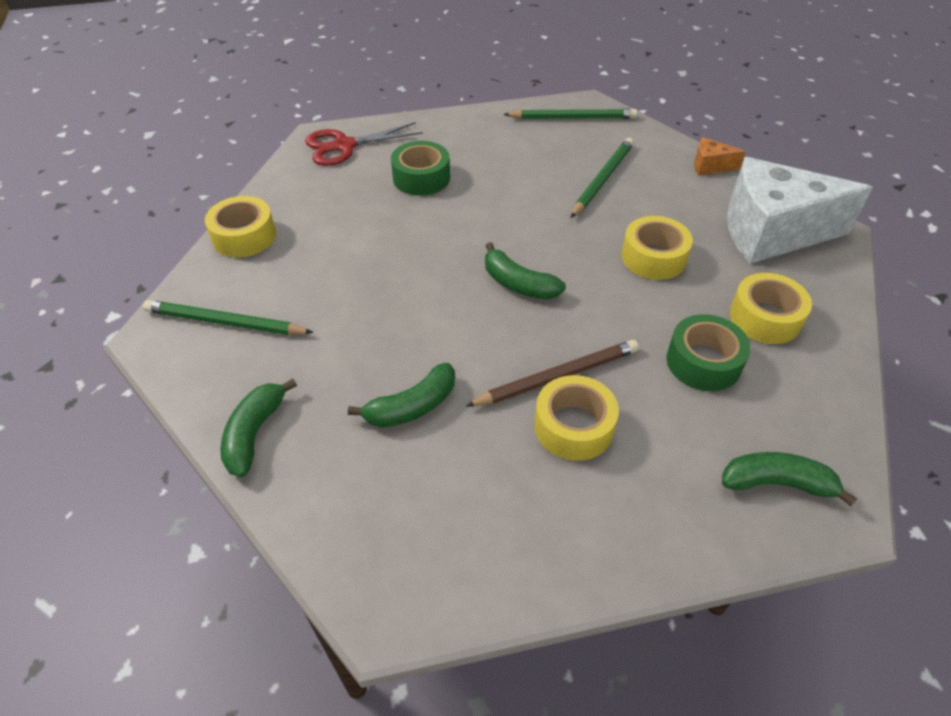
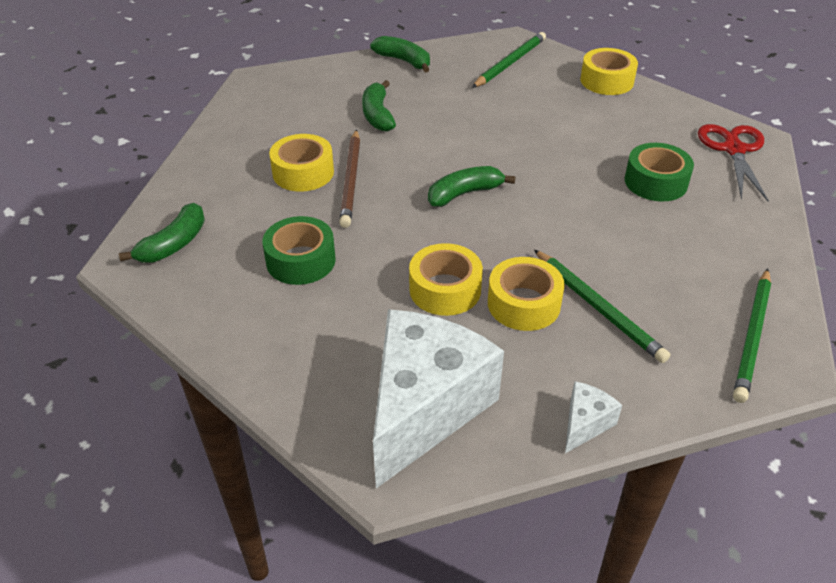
camera: 115 degrees right, 5 degrees down
orange cheese [694,137,746,175] -> white cheese [565,381,622,453]
yellow tape [730,273,812,344] -> yellow tape moved to [488,257,565,331]

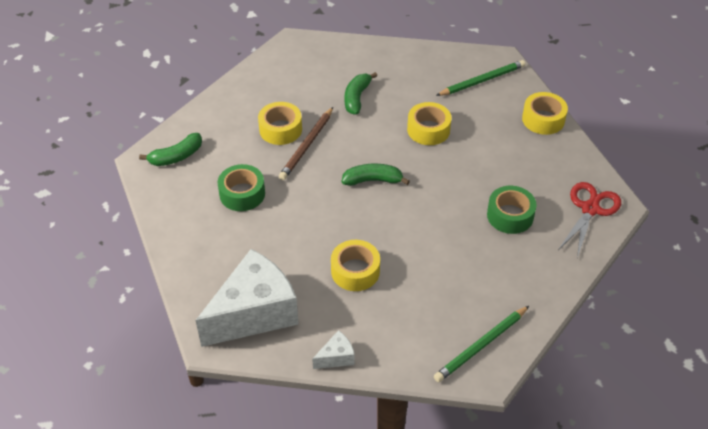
camera: 25 degrees right, 5 degrees up
green banana [370,36,430,72] -> none
yellow tape [409,243,483,316] -> yellow tape moved to [407,102,452,145]
green pencil [534,250,670,363] -> none

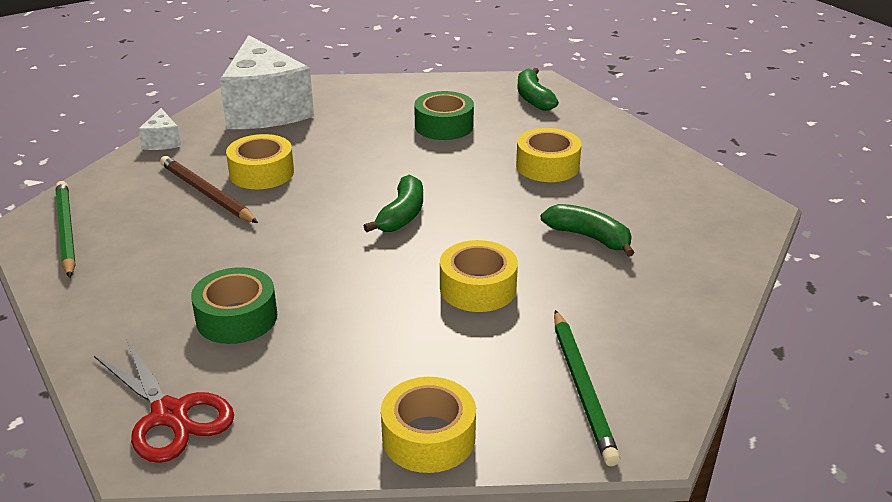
camera: 110 degrees right, 15 degrees down
brown pencil [279,107,333,180] -> brown pencil moved to [160,156,258,223]

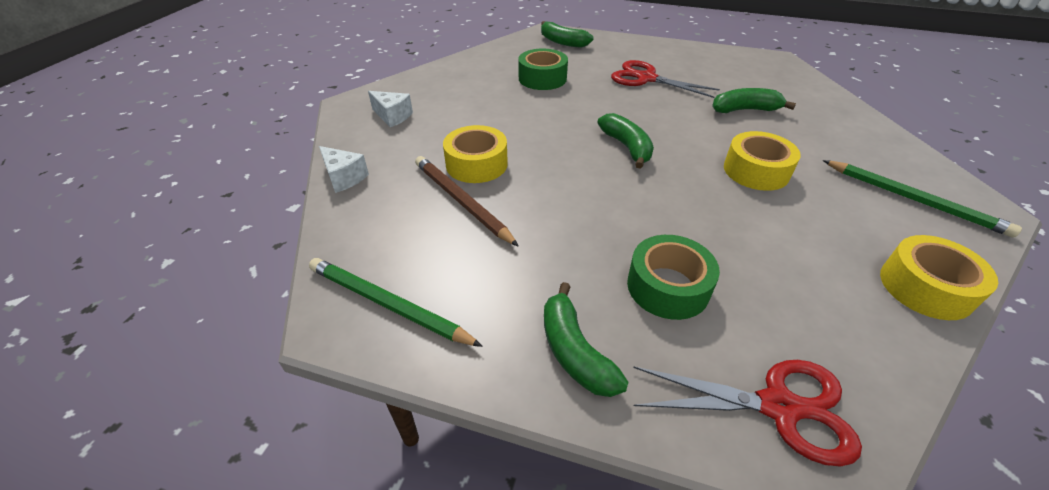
camera: 40 degrees left, 10 degrees up
brown pencil [160,156,258,223] -> brown pencil turned 45 degrees clockwise [415,156,519,247]
white cheese [220,35,314,129] -> white cheese [368,91,413,127], size x0.41
yellow tape [516,128,582,182] -> red scissors [611,60,720,98]
none -> green banana [544,282,629,397]

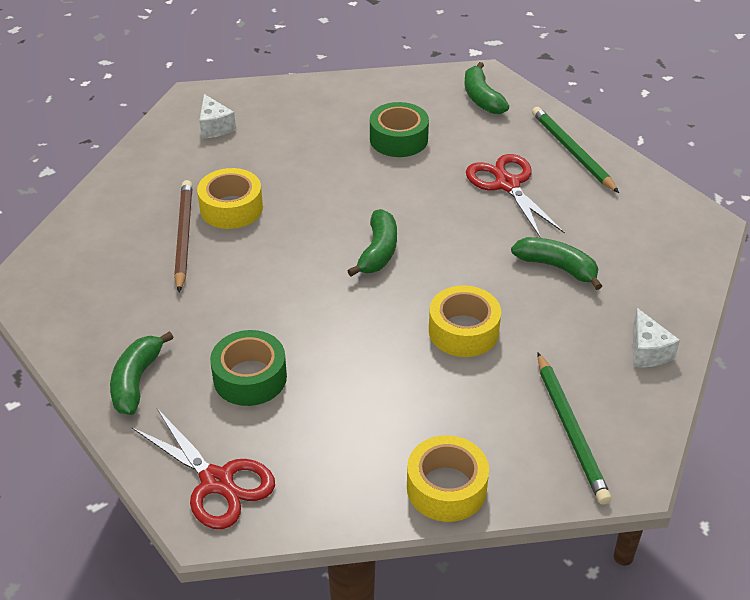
camera: 35 degrees right, 0 degrees up
green pencil [309,258,483,347] -> green pencil moved to [532,107,619,193]
white cheese [319,146,369,193] -> white cheese moved to [633,308,680,367]

